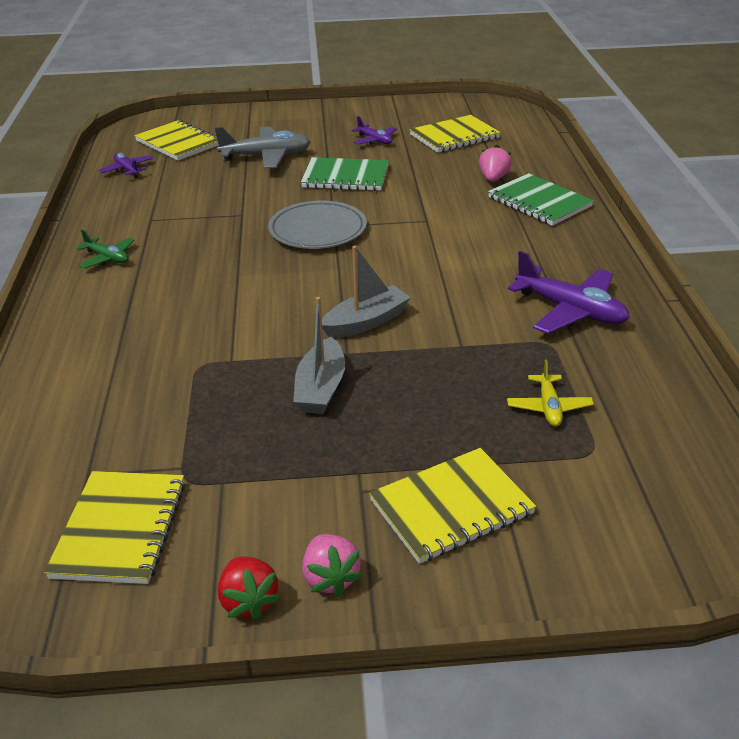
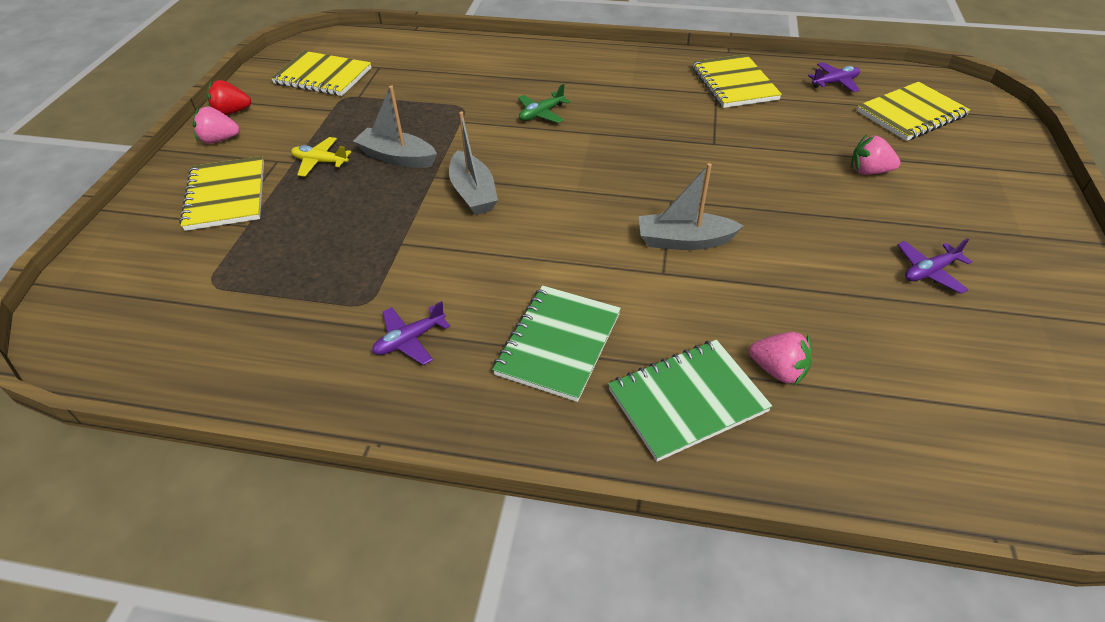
camera: 105 degrees right, 10 degrees up
green plane [76,230,135,268] -> green plane moved to [518,84,570,123]
grey plane [215,127,311,169] -> pink strawberry [851,135,901,175]
grey plate [268,200,367,249] -> none
green notebook [301,157,389,191] -> green notebook moved to [492,285,621,402]
yellow notebook [409,115,501,153] -> yellow notebook moved to [692,54,782,108]
yellow plane [507,359,594,427] -> yellow plane moved to [291,137,351,177]
purple plane [508,251,630,334] -> purple plane [372,301,450,365], size x0.55
none -> grey boat [639,163,744,250]

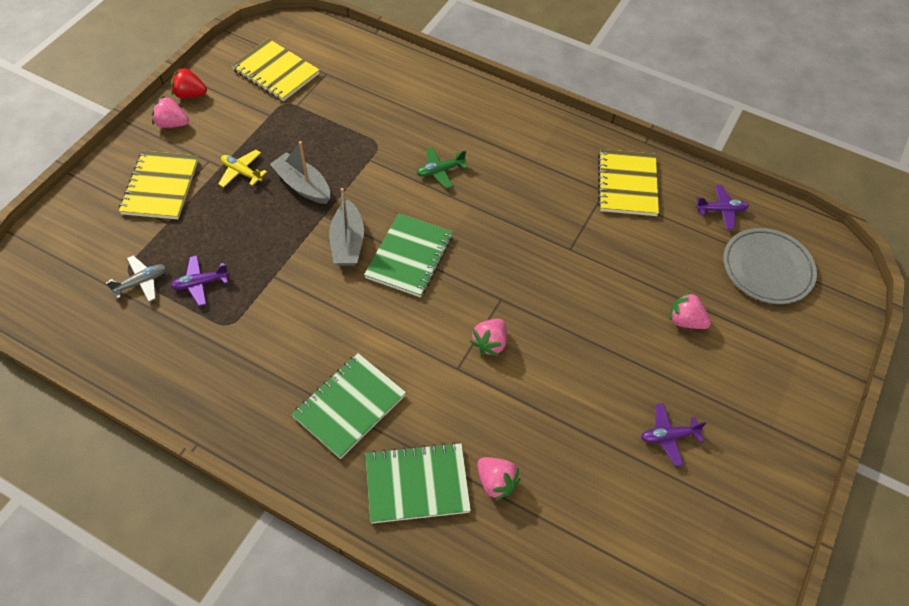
camera: 15 degrees right, 10 degrees up
purple plane [372,301,450,365] -> purple plane moved to [170,255,229,306]
grey boat [639,163,744,250] -> pink strawberry [470,319,507,356]
yellow notebook [857,82,970,141] -> grey plate [723,228,817,304]
none -> grey plane [106,255,166,302]
none -> green notebook [364,213,453,297]

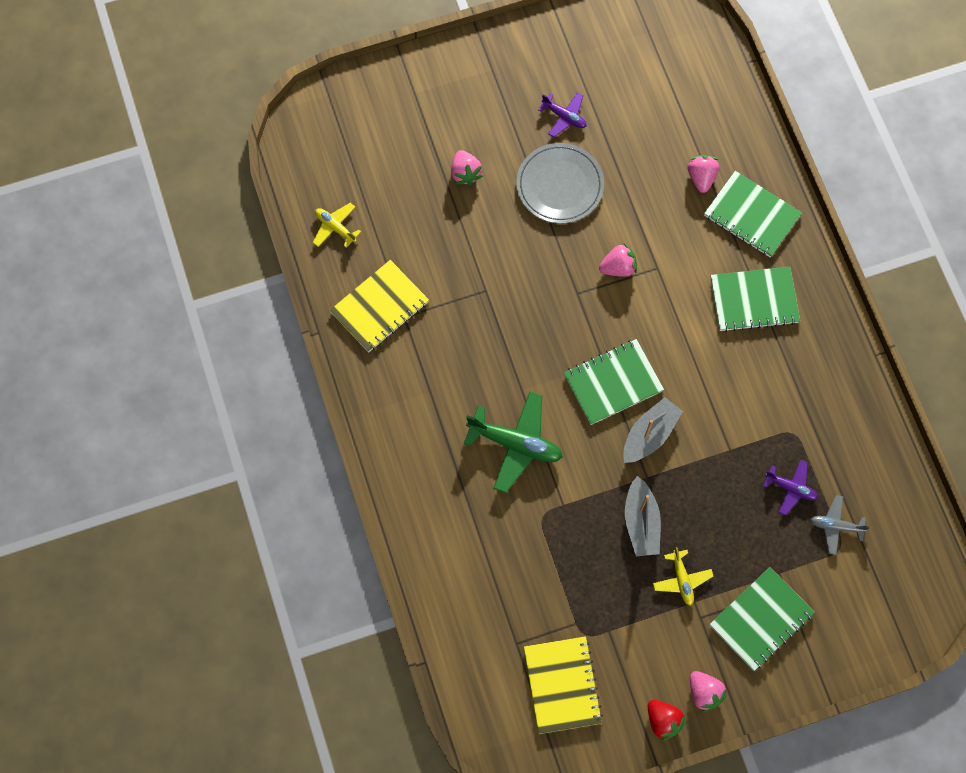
camera: 135 degrees left, 15 degrees up
yellow notebook [119,151,199,219] -> green notebook [710,567,815,671]
green plane [417,147,468,188] -> green plane [464,391,563,493], size x1.81
purple plane [696,185,749,230] -> yellow plane [313,203,361,248]
grey plate [723,228,817,304] -> grey plate moved to [516,143,604,224]

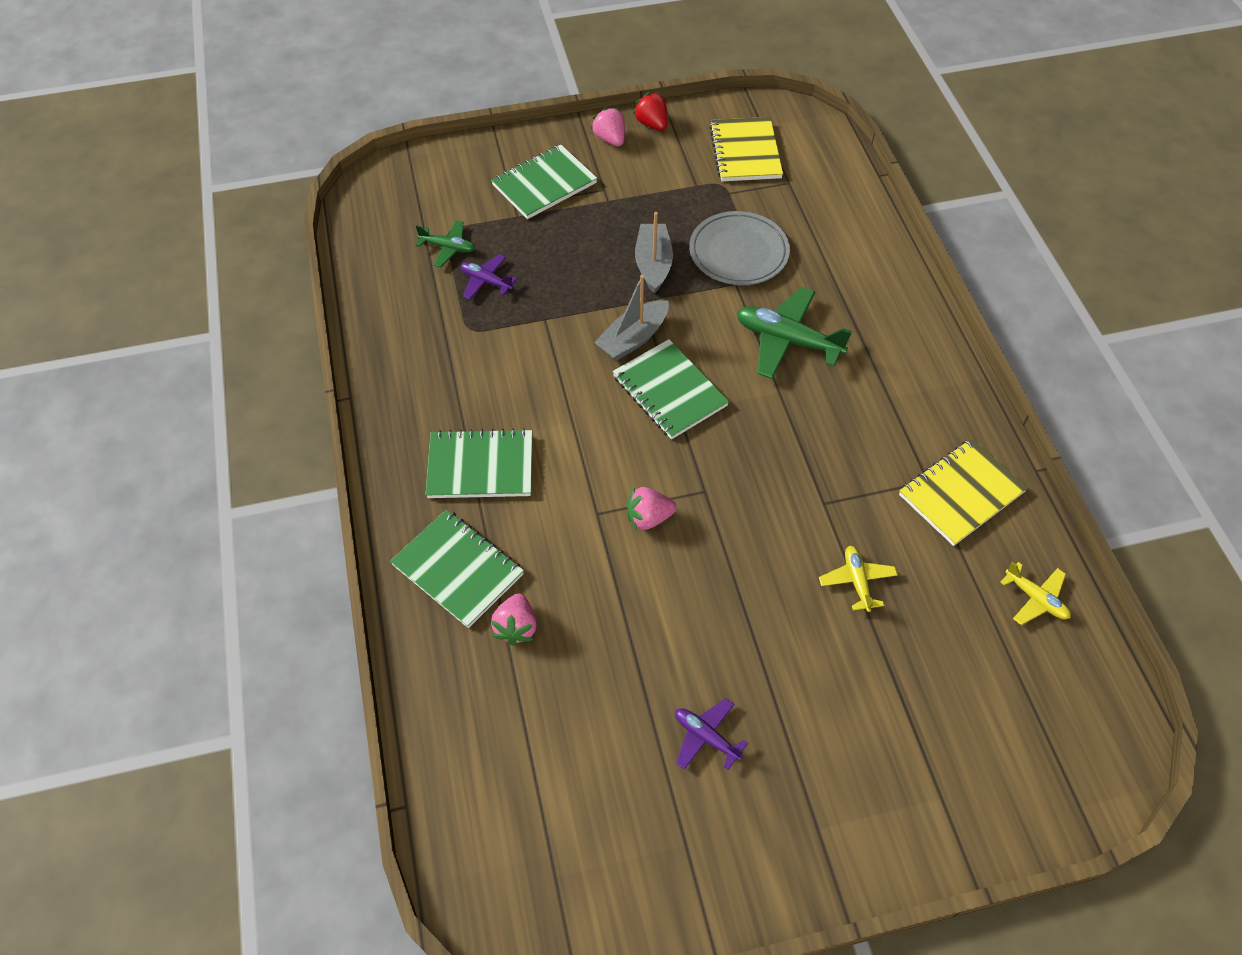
camera: 175 degrees left, 15 degrees down
pink strawberry [451,150,483,186] -> none
grey plate [516,143,604,224] -> grey plate moved to [689,211,790,285]
green notebook [564,339,664,425] -> green notebook turned 75 degrees clockwise [613,339,729,439]
yellow plane [653,547,713,606] -> yellow plane moved to [819,546,898,612]
grey plane [810,495,870,555] -> green plane [416,220,475,267]

